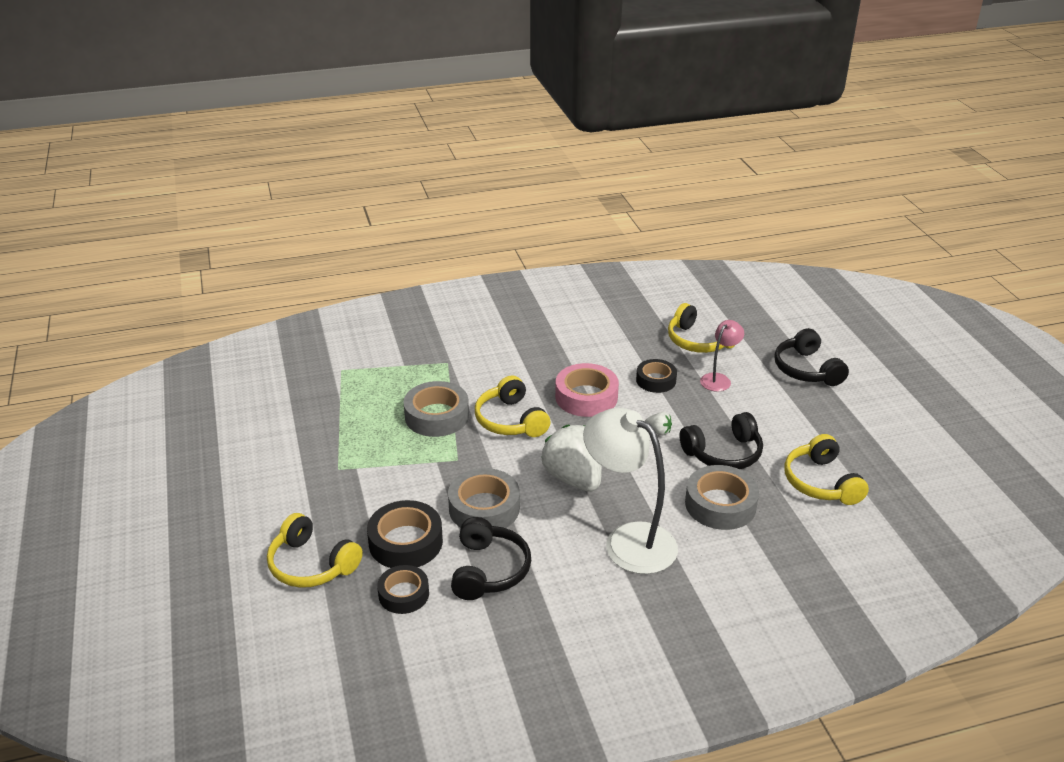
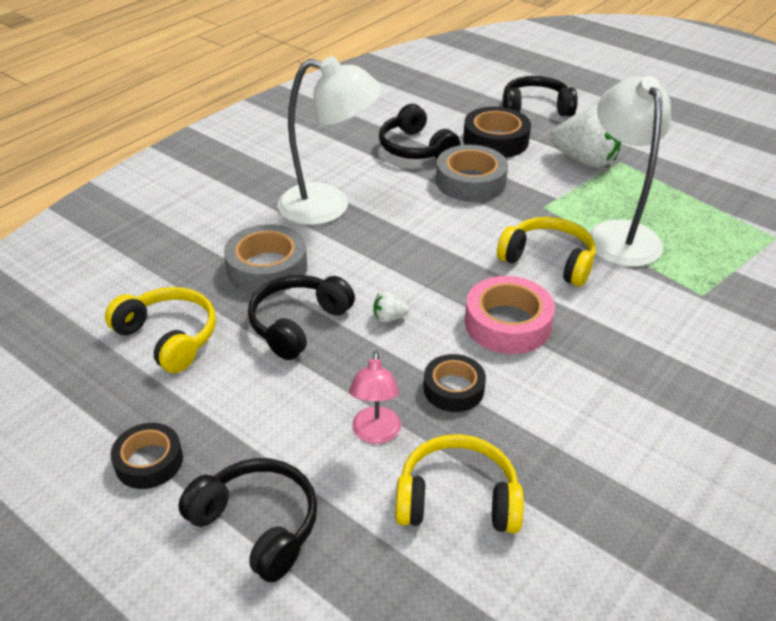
camera: 145 degrees right, 5 degrees up
yellow headphones [267,513,363,588] -> black headphones [502,76,578,116]
black tape [377,565,429,614] -> black tape moved to [111,423,183,489]
grey tape [404,381,469,437] -> white lamp [588,76,671,267]
white strawberry [541,425,602,492] -> white strawberry moved to [550,106,621,168]

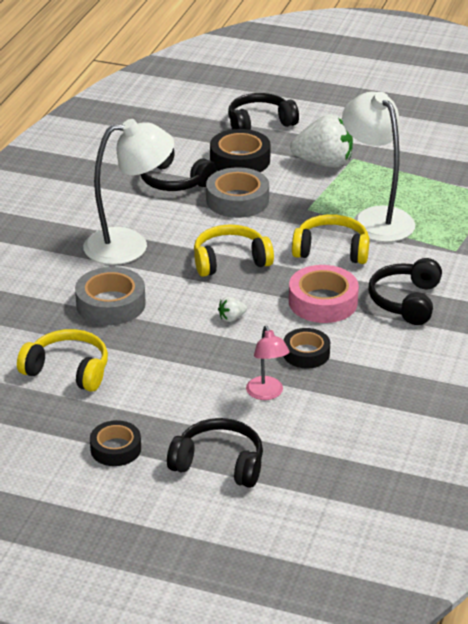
camera: 20 degrees left, 5 degrees down
black headphones [248,275,355,360] -> black headphones moved to [368,258,442,325]
yellow headphones [395,434,524,533] -> yellow headphones moved to [194,224,274,277]

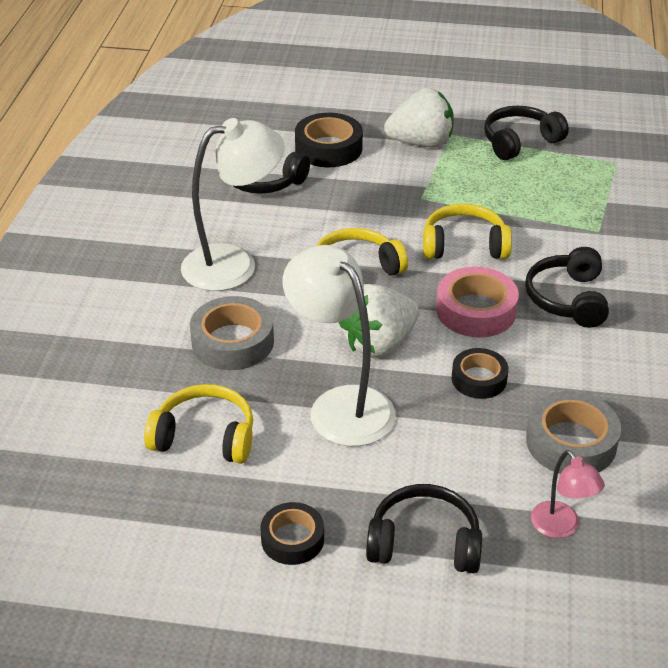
camera: 10 degrees left, 5 degrees up
grey tape [206,167,269,218] -> grey tape moved to [526,391,621,474]
white strawberry [218,296,247,322] -> white strawberry [339,284,419,358], size x2.43
black headphones [228,93,299,130] -> black headphones moved to [484,106,569,160]
pink lamp [246,326,289,400] -> pink lamp moved to [531,450,605,538]
white lamp [342,92,415,242] -> white lamp moved to [282,245,396,446]

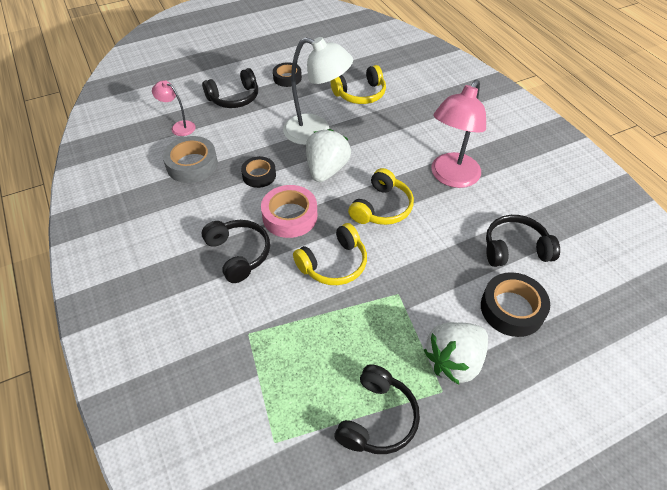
camera: 145 degrees right, 10 degrees up
white lamp [181,118,285,291] -> pink lamp [431,79,486,188]
grey tape [190,296,274,370] -> none

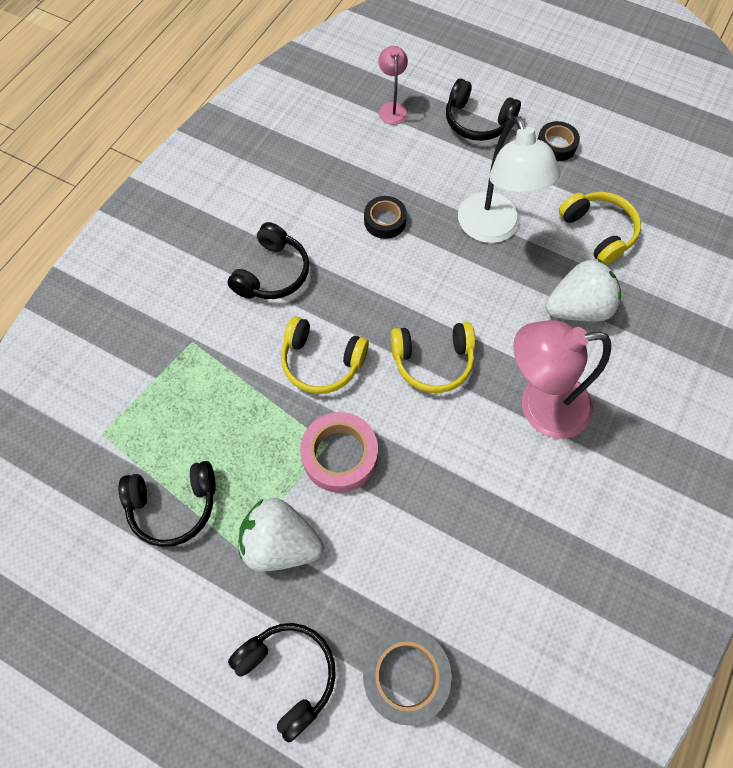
camera: 55 degrees right, 15 degrees up
grey tape [163,136,218,183] -> grey tape moved to [363,629,452,725]
pink tape [261,185,317,238] -> pink tape moved to [300,412,378,493]
white strawberry [306,129,351,182] -> white strawberry moved to [545,259,621,322]
yellow headphones [331,65,386,104] -> yellow headphones turned 150 degrees counterclockwise [559,192,641,265]
black tape [481,272,550,337] -> none
black headphones [486,215,560,267] -> black headphones moved to [228,623,336,743]

